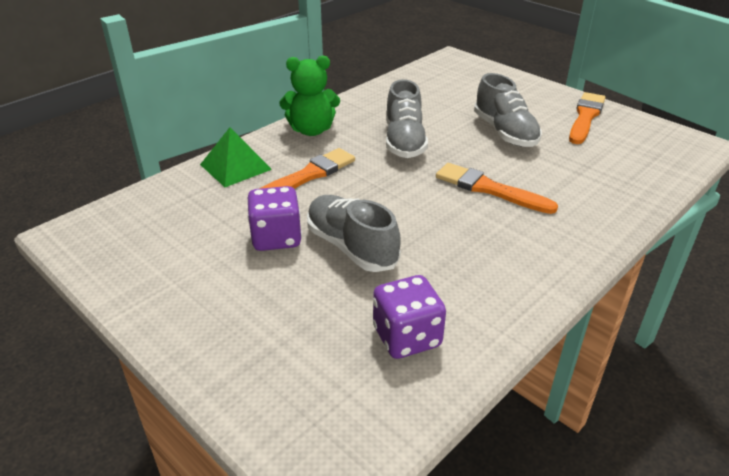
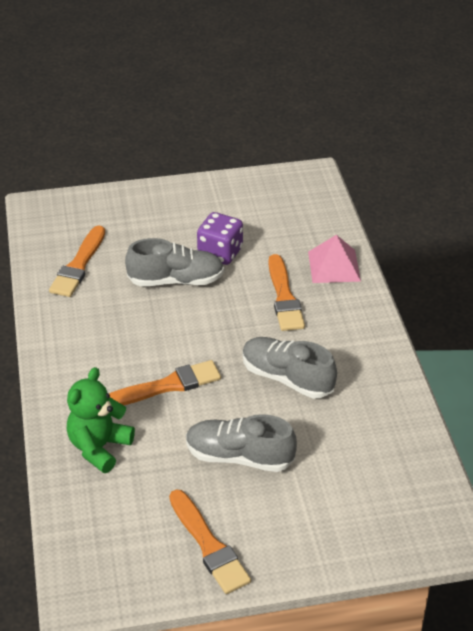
camera: 125 degrees right, 5 degrees up
green pyramid [200,127,272,187] -> pink pyramid [308,235,361,283]
green teddy bear [279,56,340,136] -> green teddy bear moved to [67,367,135,473]
purple dice [373,275,446,359] -> orange brush [49,225,105,297]

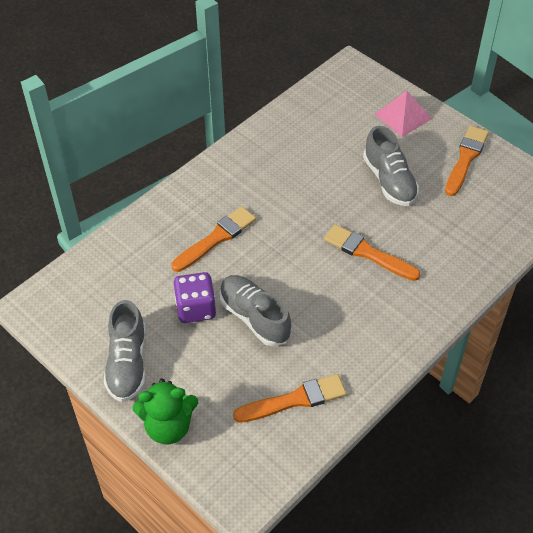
camera: 125 degrees left, 10 degrees up
green teddy bear [67,367,135,473] -> green teddy bear moved to [133,378,198,444]
grey shoe [243,337,337,398] -> grey shoe moved to [104,300,146,402]
pink pyramid [308,235,361,283] -> pink pyramid moved to [375,91,432,137]

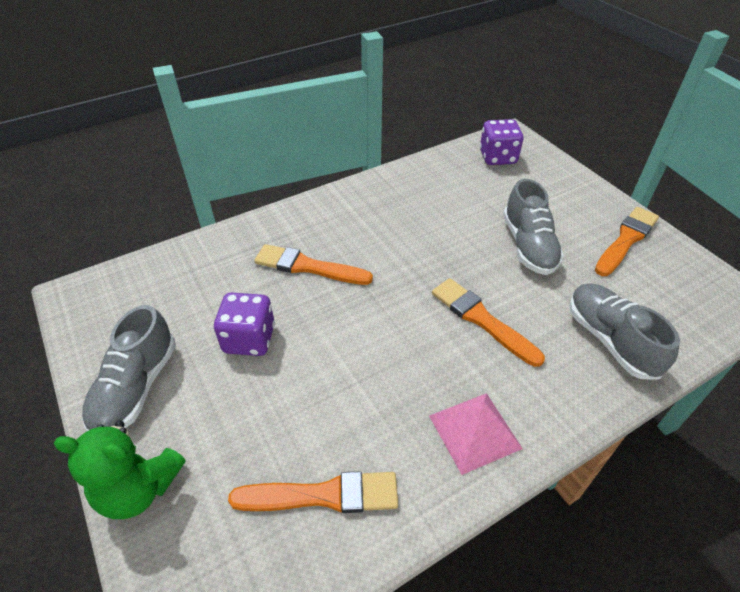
camera: 15 degrees right, 5 degrees down
orange brush [172,206,256,272] -> orange brush turned 135 degrees counterclockwise [254,244,373,285]
grey shoe [219,275,292,346] -> grey shoe moved to [569,284,680,379]
pink pyramid [375,91,432,137] -> pink pyramid moved to [429,393,523,475]
none -> purple dice [480,119,523,165]

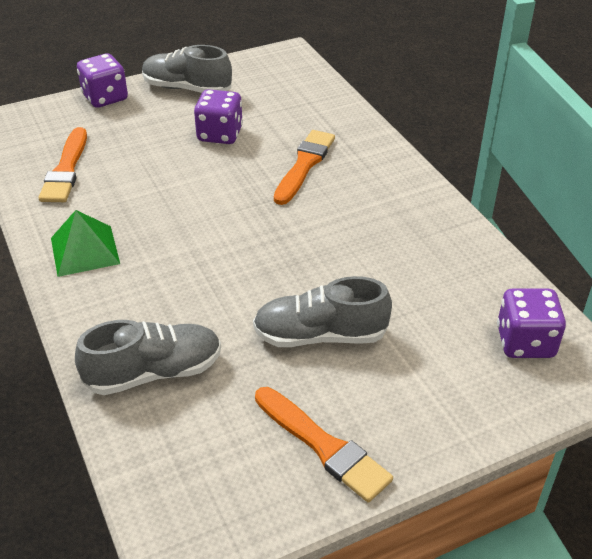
camera: 95 degrees right, 5 degrees down
green teddy bear [53,420,186,519] -> purple dice [77,53,128,108]
pink pyramid [429,393,523,475] -> green pyramid [51,210,120,277]
orange brush [432,278,545,367] -> none

